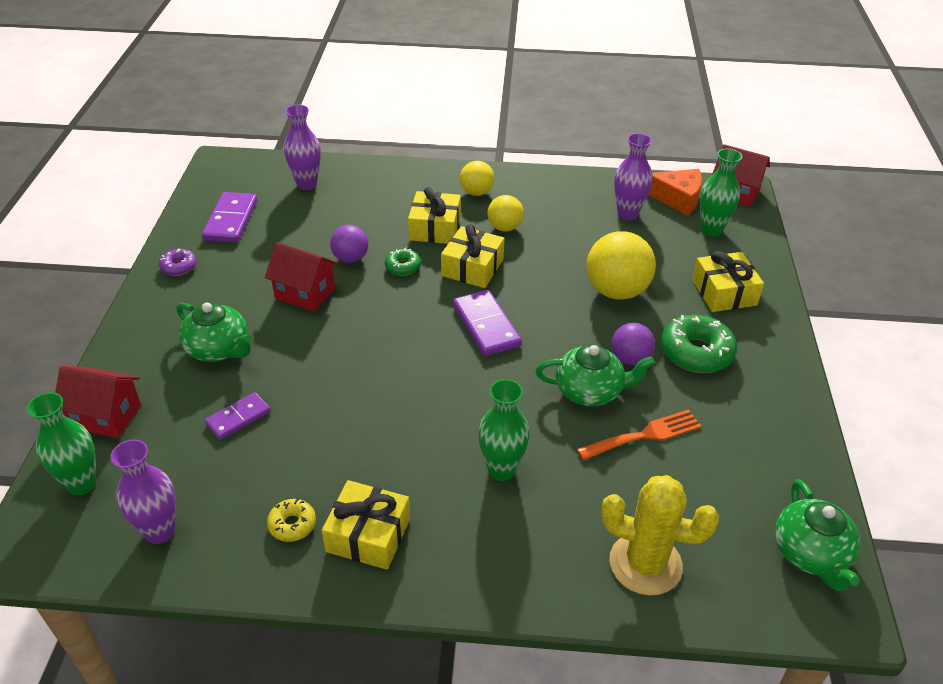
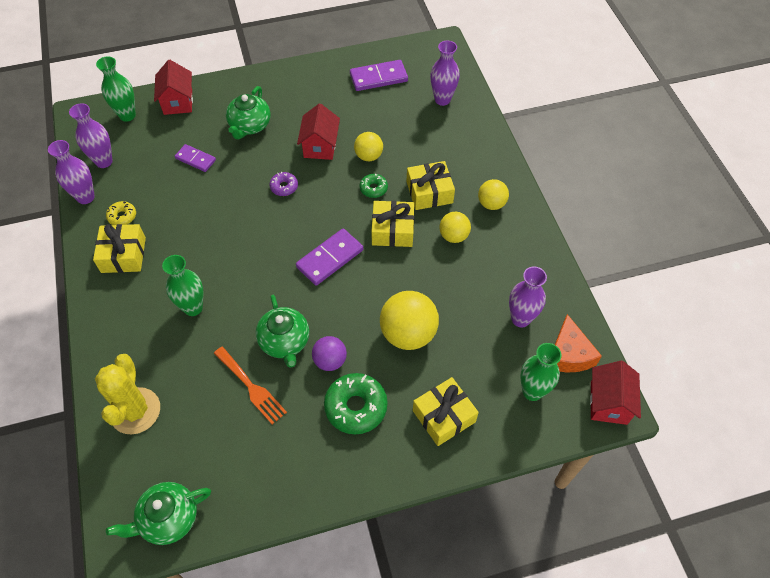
camera: 70 degrees right, 15 degrees up
purple donut [159,248,197,276] -> purple donut moved to [269,172,298,196]
purple ball [330,225,368,263] -> yellow ball [354,132,383,161]
none -> purple vase [48,140,95,204]

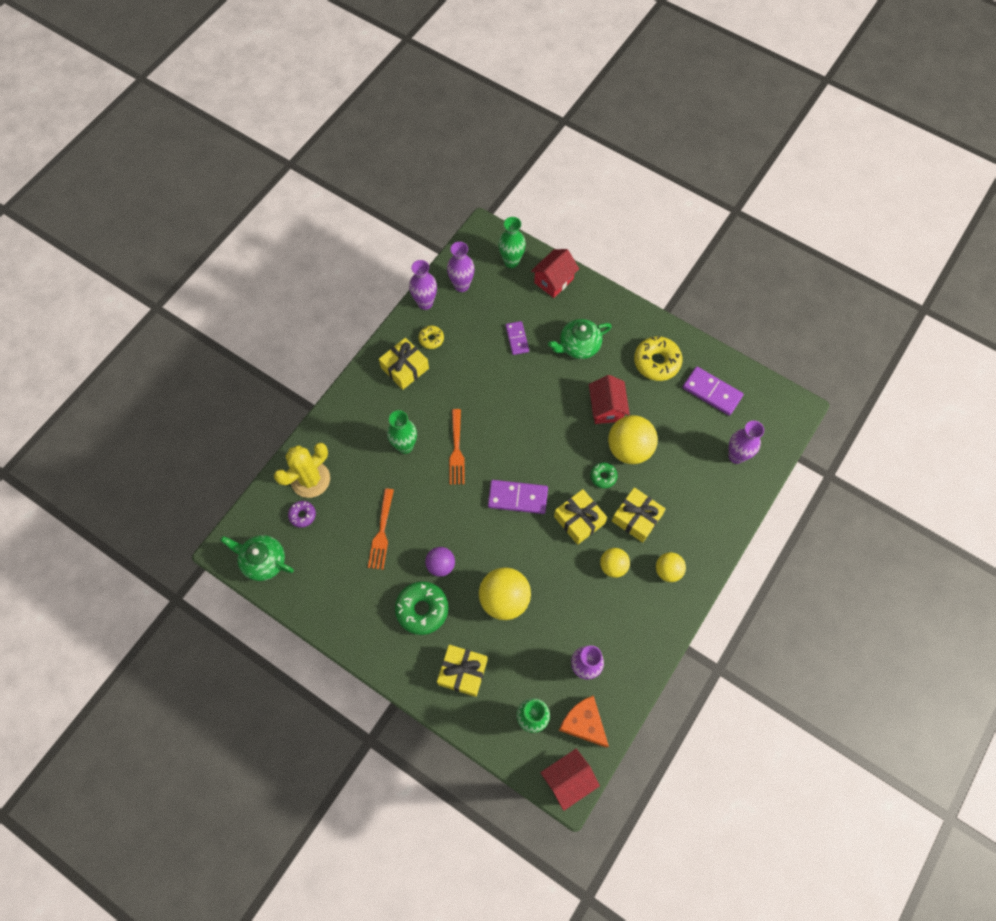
camera: 50 degrees right, 10 degrees up
green teapot [256,295,310,368] -> none
purple donut [269,172,298,196] -> purple donut moved to [288,501,316,528]
red house [297,103,340,160] -> red house turned 60 degrees counterclockwise [589,375,630,424]
yellow ball [354,132,383,161] -> yellow ball [608,415,658,464], size x1.72
orange cheese [555,314,602,373] -> orange cheese turned 90 degrees clockwise [559,696,609,748]
none -> orange fork [449,409,465,485]
none -> yellow donut [634,336,682,381]

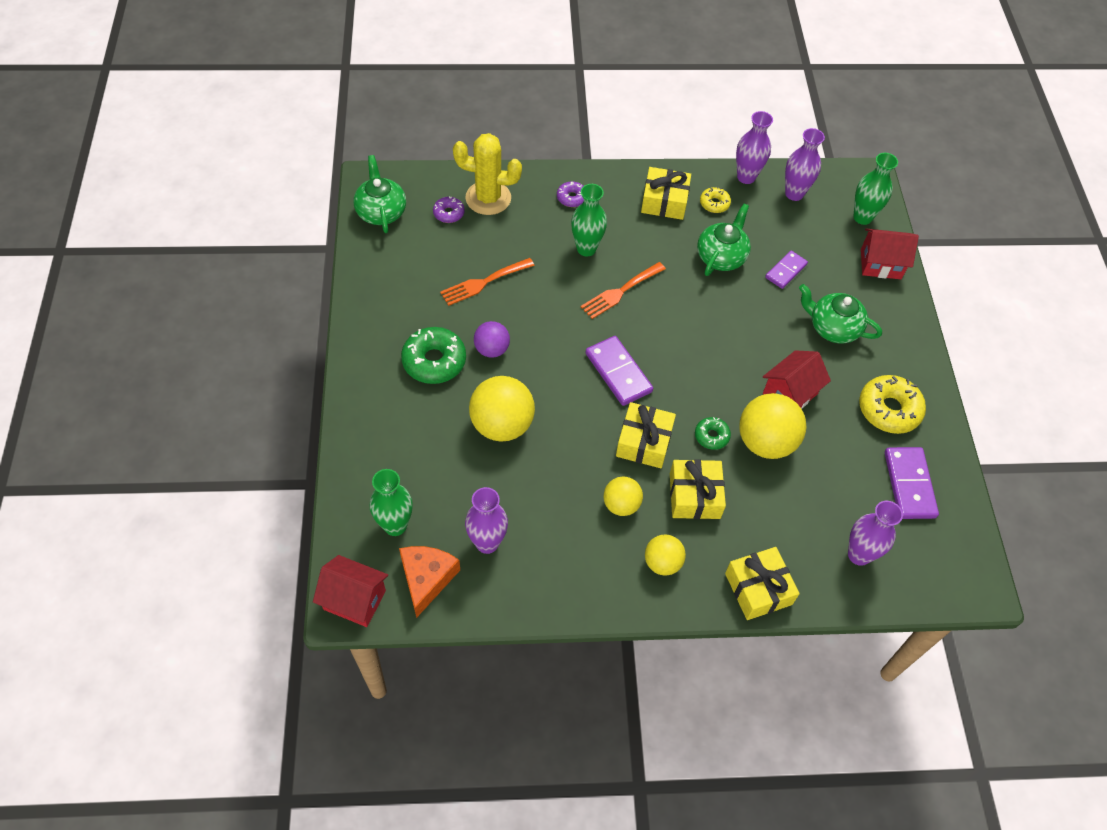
camera: 50 degrees right, 10 degrees down
yellow gift [437,645,488,697] -> yellow gift moved to [725,547,800,620]
none -> purple donut [557,182,584,207]
none -> green teapot [697,204,751,276]

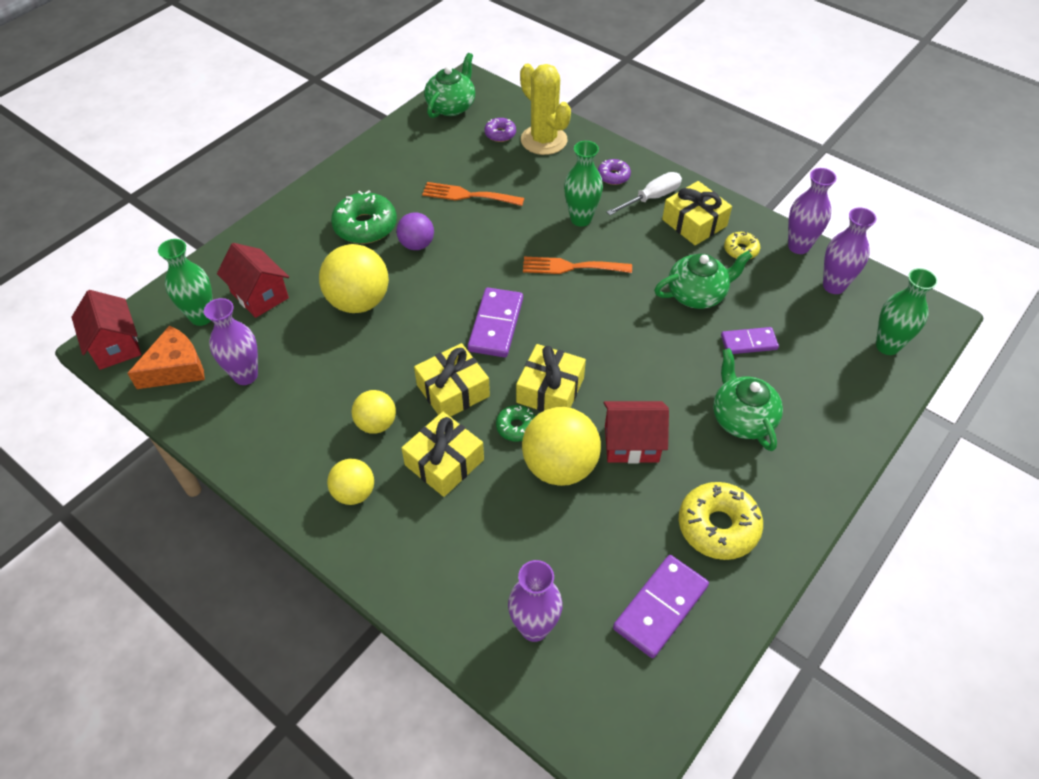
camera: 45 degrees right, 5 degrees down
yellow gift [725,547,800,620] -> yellow gift moved to [516,344,586,412]
red house [861,228,919,279] -> red house moved to [217,243,289,318]
none -> white screwdriver [607,172,682,215]

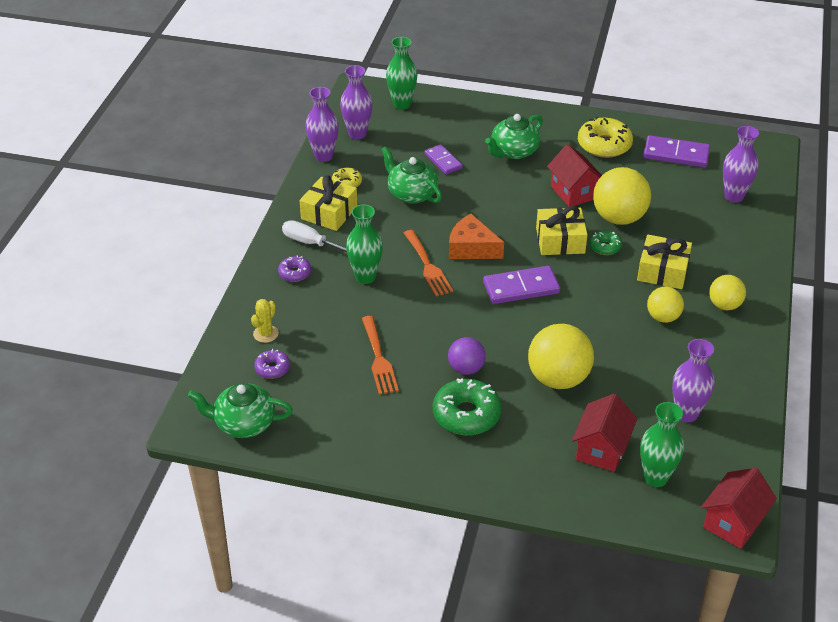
camera: 115 degrees left, 10 degrees down
orange cheese [127,325,205,389] -> orange cheese moved to [449,214,504,259]
yellow gift [414,343,490,417] -> none
yellow cactus [520,63,571,155] -> yellow cactus [251,299,279,343], size x0.50

